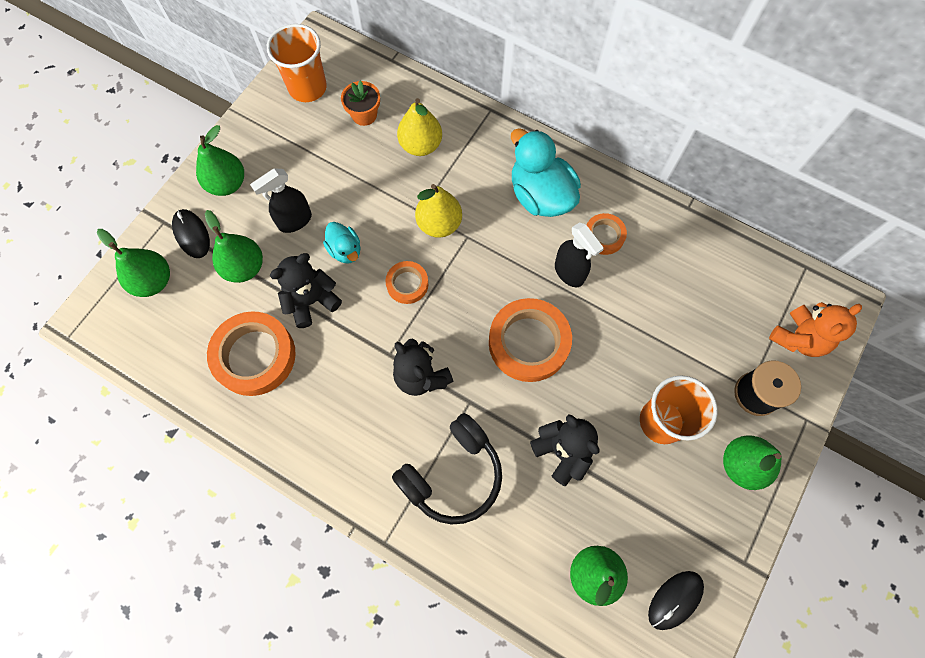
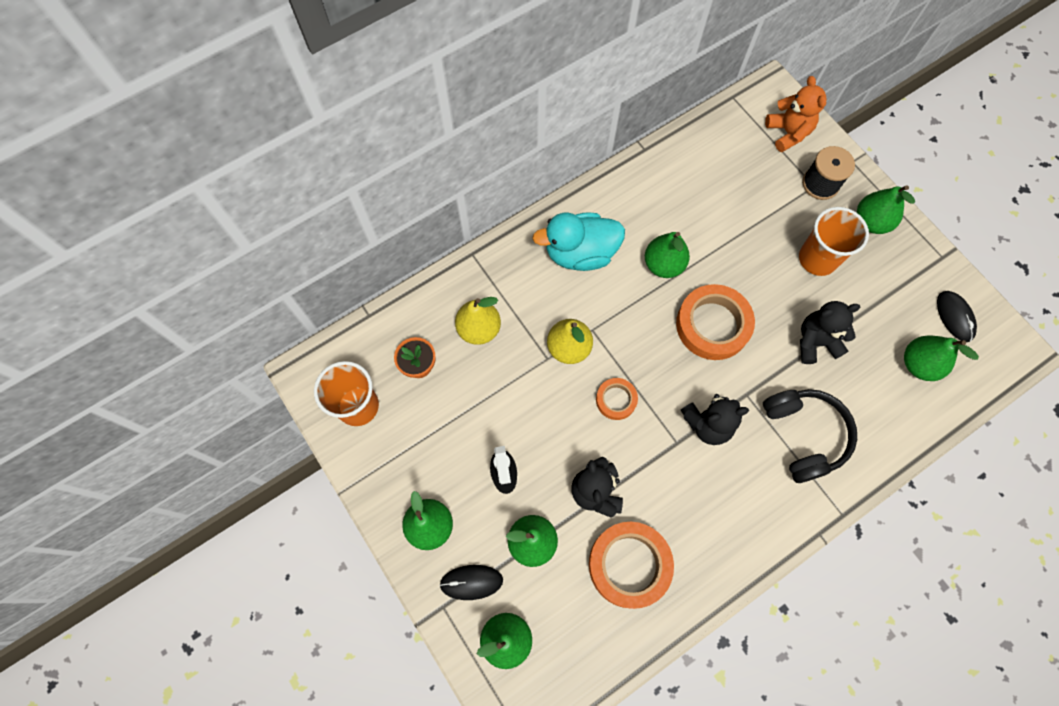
camera: 65 degrees left, 0 degrees up
turquoise duck [323,222,360,263] -> none
black spray bottle [555,222,604,287] -> green pear [645,232,690,278]
orange tape [587,213,627,255] -> none

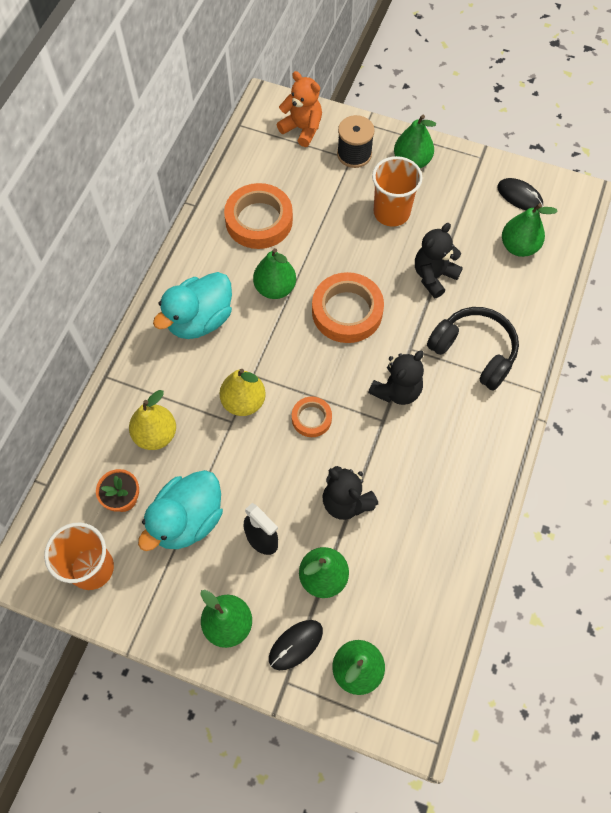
camera: 35 degrees left, 5 degrees down
orange tape [589,522,674,609] -> orange tape moved to [224,183,293,249]
none -> turquoise duck [138,470,223,551]

